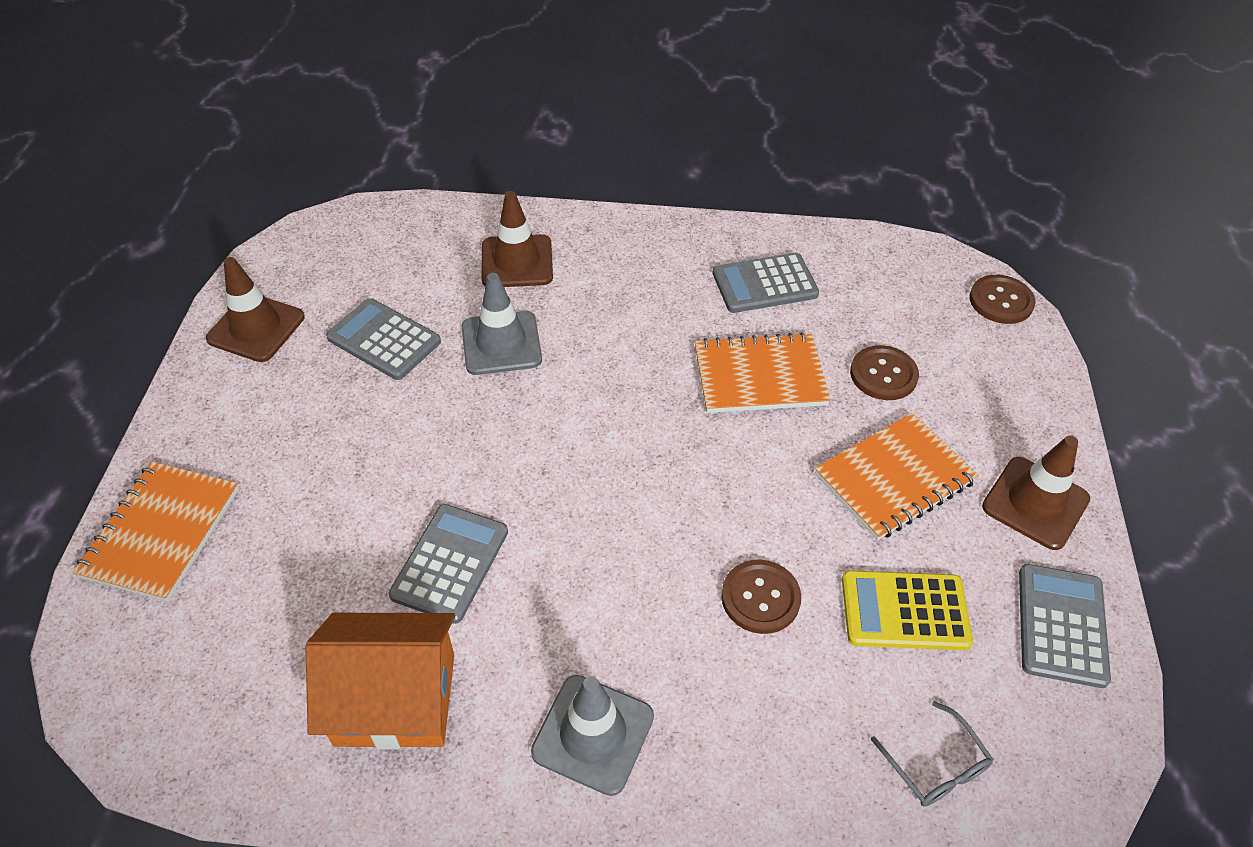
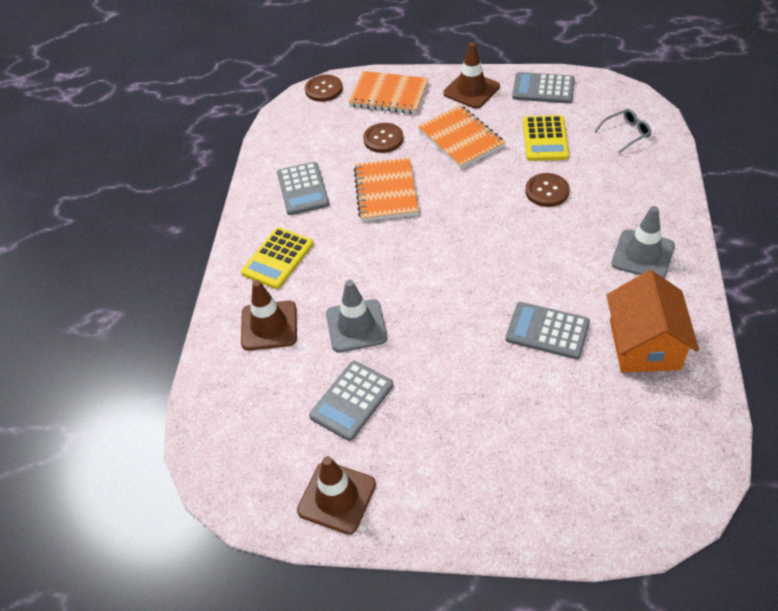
camera: 85 degrees left, 0 degrees up
orange notebook [73,462,239,602] -> orange notebook moved to [348,71,429,114]
none -> yellow calculator [241,227,313,289]

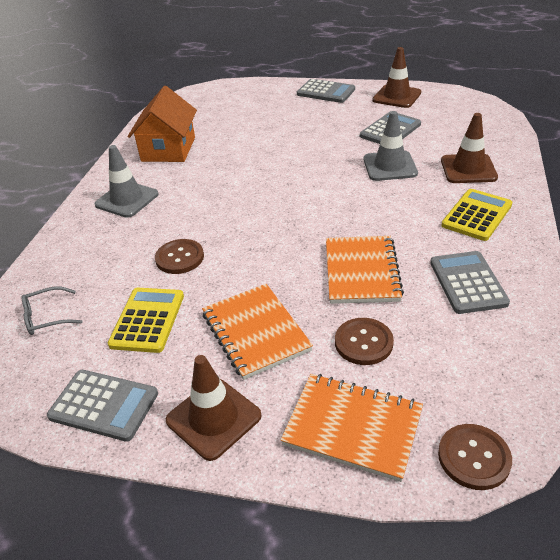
camera: 175 degrees left, 10 degrees down
grey calculator [506,302,590,359] -> grey calculator moved to [297,79,355,103]

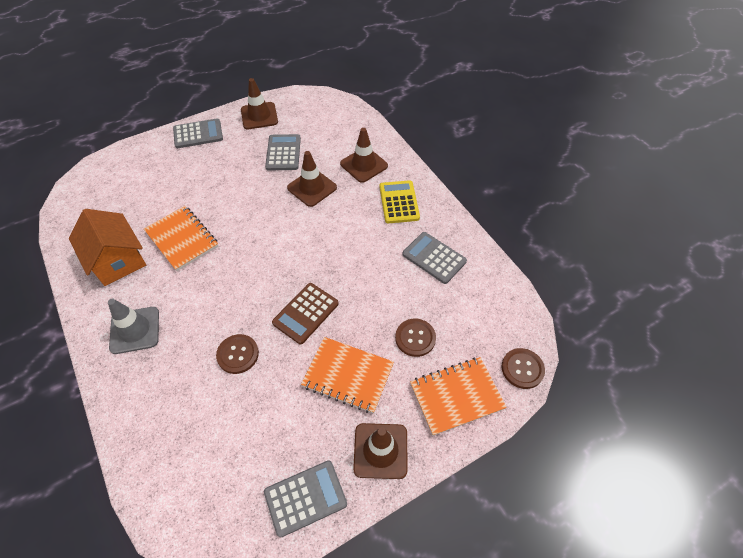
camera: 45 degrees left, 15 degrees up
grey glasses [22,286,83,335] -> none
yellow calculator [108,288,184,353] -> none
orange notebook [326,236,404,304] -> orange notebook moved to [144,206,218,271]
grey traffic cone [364,111,418,181] -> brown traffic cone [287,151,337,207]
none -> brown calculator [272,283,339,344]

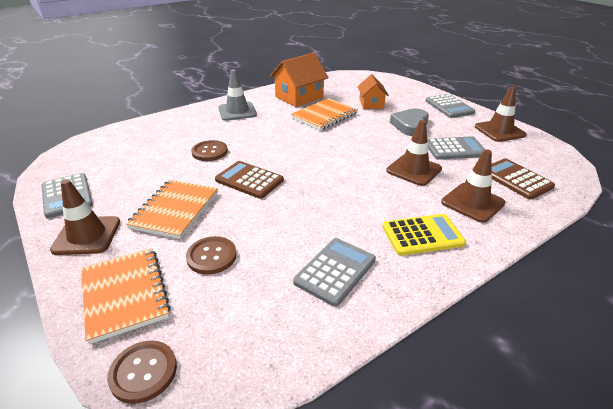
camera: 85 degrees right, 20 degrees down
none -> orange house [358,74,389,109]
none -> grey heart [390,108,429,136]
none -> brown calculator [491,158,555,199]

